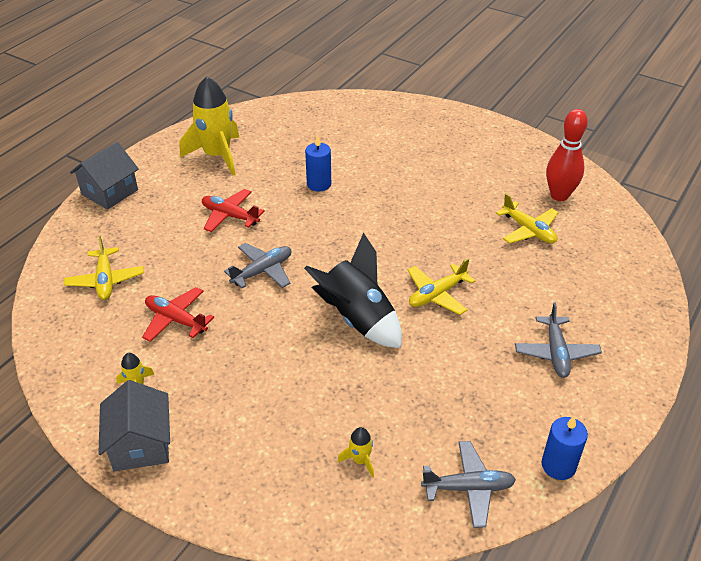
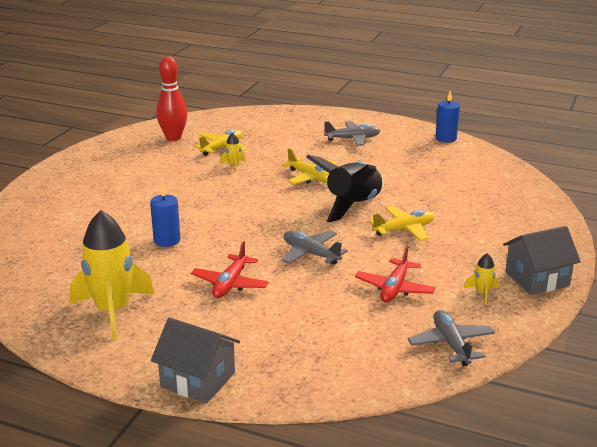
camera: 100 degrees left, 15 degrees down
yellow plane [64,236,144,300] -> yellow plane moved to [369,206,434,241]
yellow rocket [337,427,374,478] -> yellow rocket moved to [219,132,246,173]
grey plane [421,441,516,528] -> grey plane moved to [408,310,495,366]

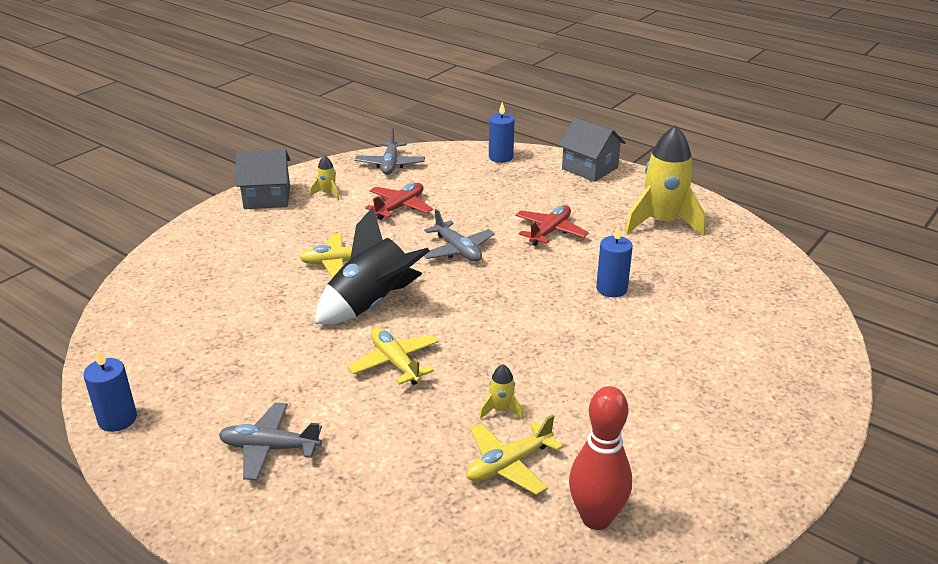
camera: 165 degrees left, 5 degrees up
none -> blue candle [489,102,515,163]

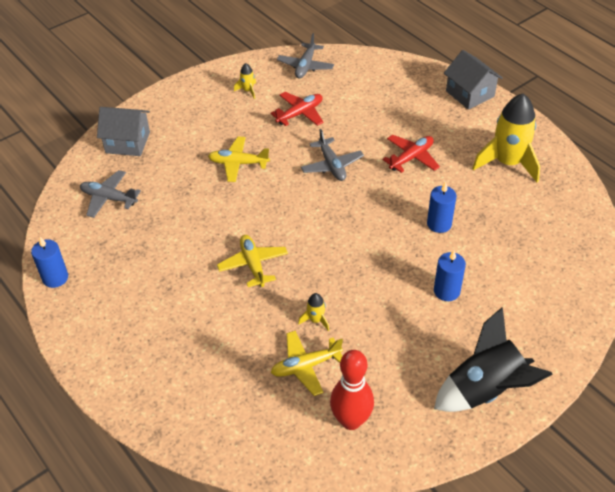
camera: 15 degrees right, 15 degrees up
grey plane [219,403,322,480] -> grey plane moved to [80,170,141,218]
grey house [235,150,290,209] -> grey house moved to [97,107,150,156]
black rocket [315,207,430,324] -> black rocket moved to [434,307,553,412]
blue candle [489,102,515,163] -> blue candle moved to [434,250,466,301]

